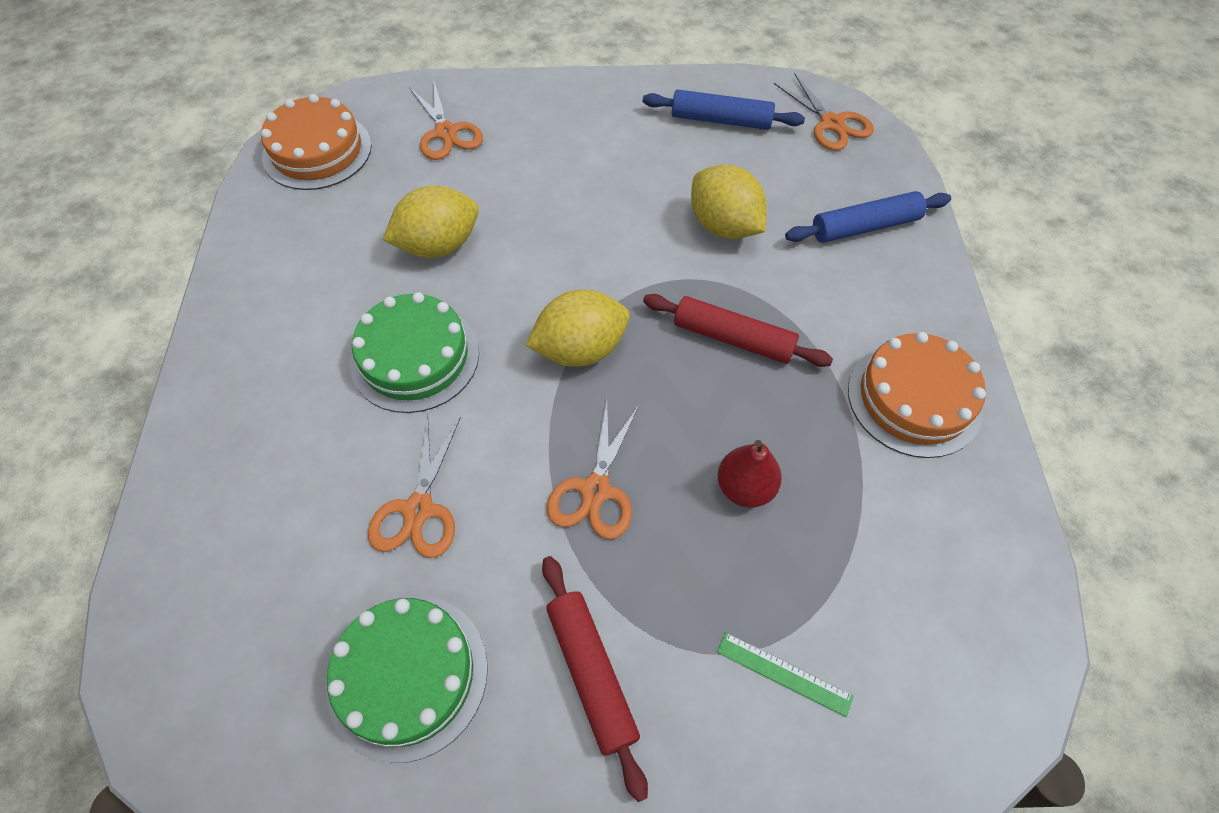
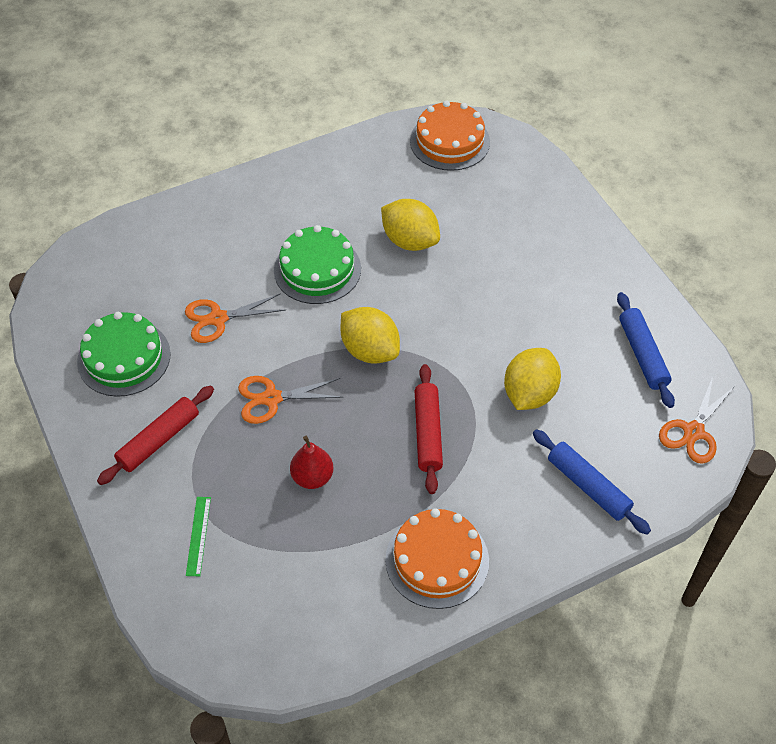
camera: 65 degrees right, 5 degrees down
orange scissors [409,82,483,160] -> none

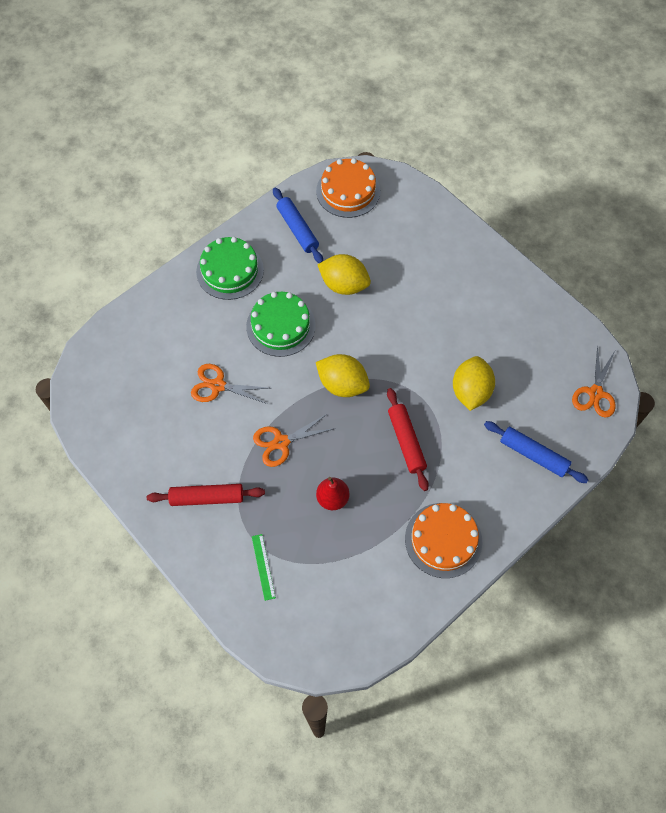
camera: 15 degrees left, 10 degrees up
green cake [77,312,171,397] -> green cake moved to [196,237,264,300]
red rolling pin [97,386,214,485] -> red rolling pin turned 60 degrees clockwise [147,484,265,506]
orange scissors [185,293,286,343] -> orange scissors turned 45 degrees clockwise [191,364,270,404]
blue rolling pin [617,292,675,408] -> blue rolling pin moved to [273,188,323,263]

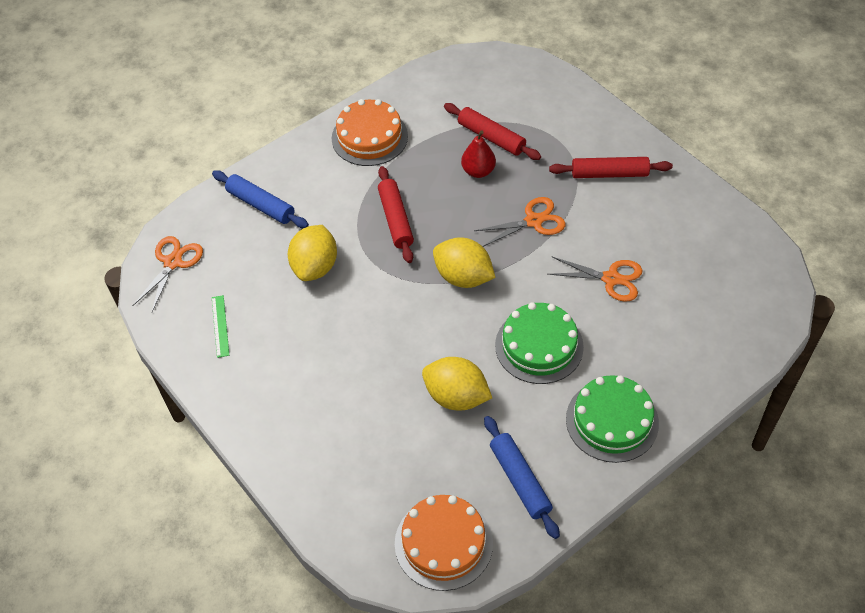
camera: 175 degrees left, 10 degrees down
green ruler [252,534,276,601] -> green ruler moved to [212,295,229,358]
none -> red rolling pin [444,103,541,160]

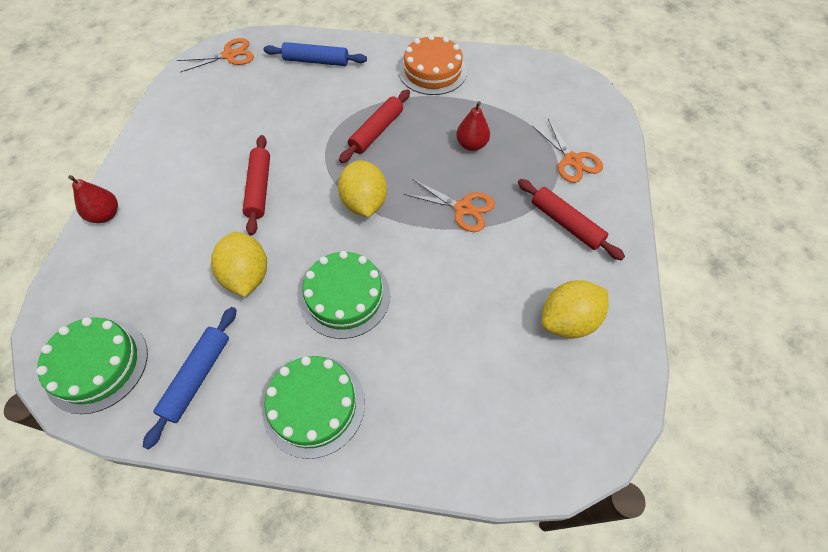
camera: 45 degrees right, 5 degrees up
blue rolling pin [212,170,309,228] -> blue rolling pin turned 75 degrees counterclockwise [264,42,367,66]
green ruler [212,295,229,358] -> none
yellow lemon [288,225,337,281] -> yellow lemon moved to [542,280,609,338]
orange cake [395,495,493,591] -> green cake [36,317,148,414]
red rolling pin [444,103,541,160] -> red rolling pin moved to [243,135,270,235]
orange scissors [548,257,643,302] -> orange scissors moved to [532,119,603,183]
none -> red pear [68,175,118,223]

